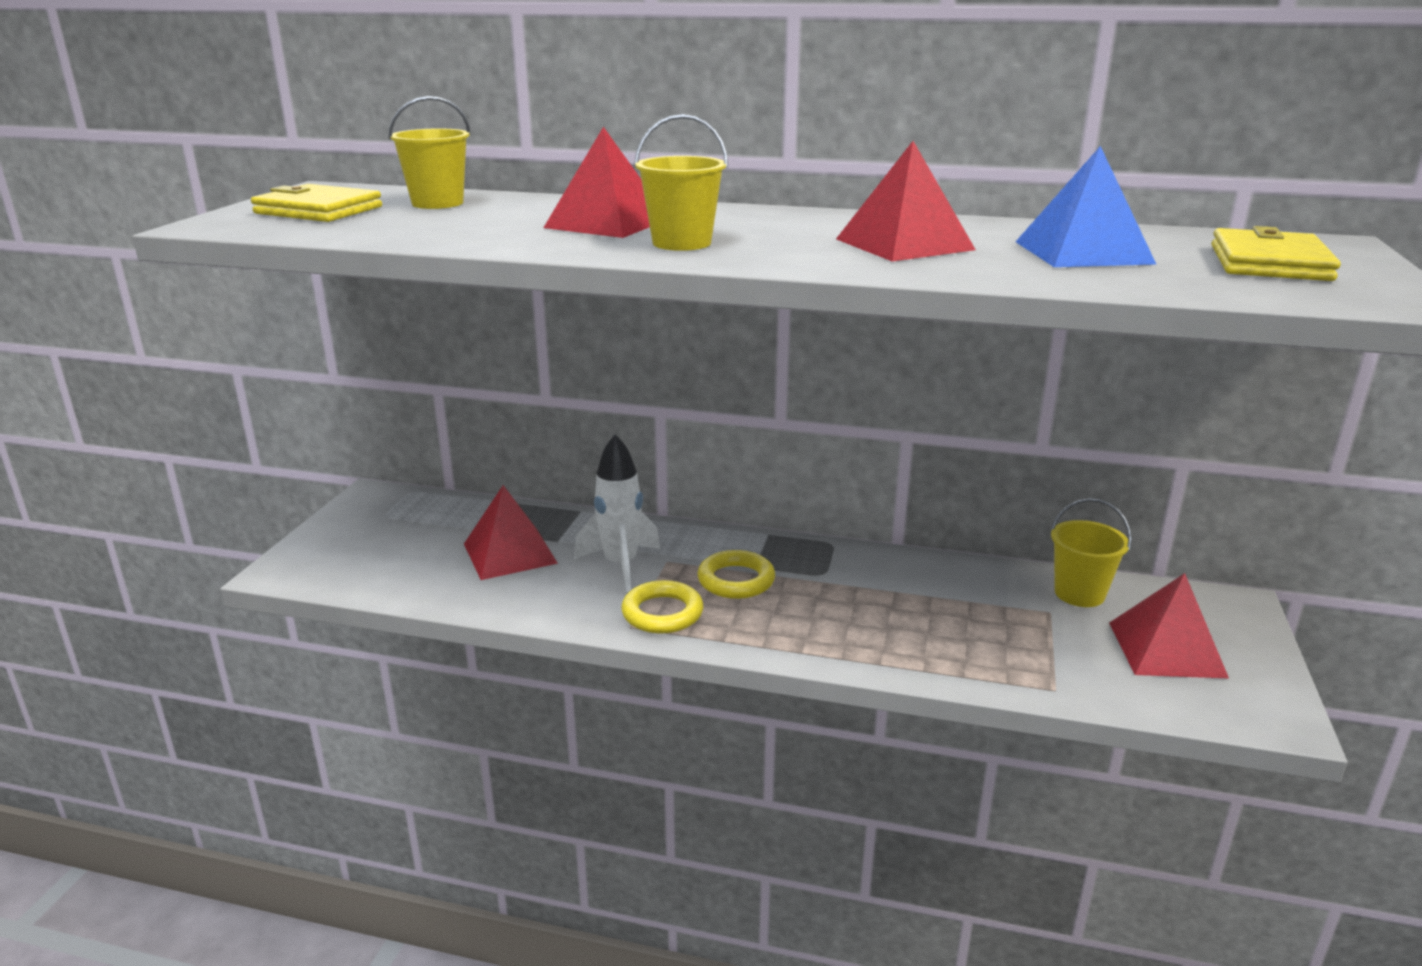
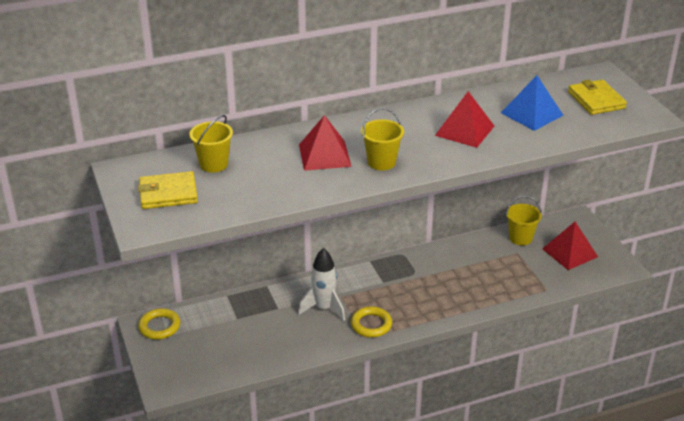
camera: 35 degrees left, 10 degrees up
red pyramid [464,485,558,580] -> none
yellow ring [697,550,775,599] -> yellow ring moved to [138,308,180,339]

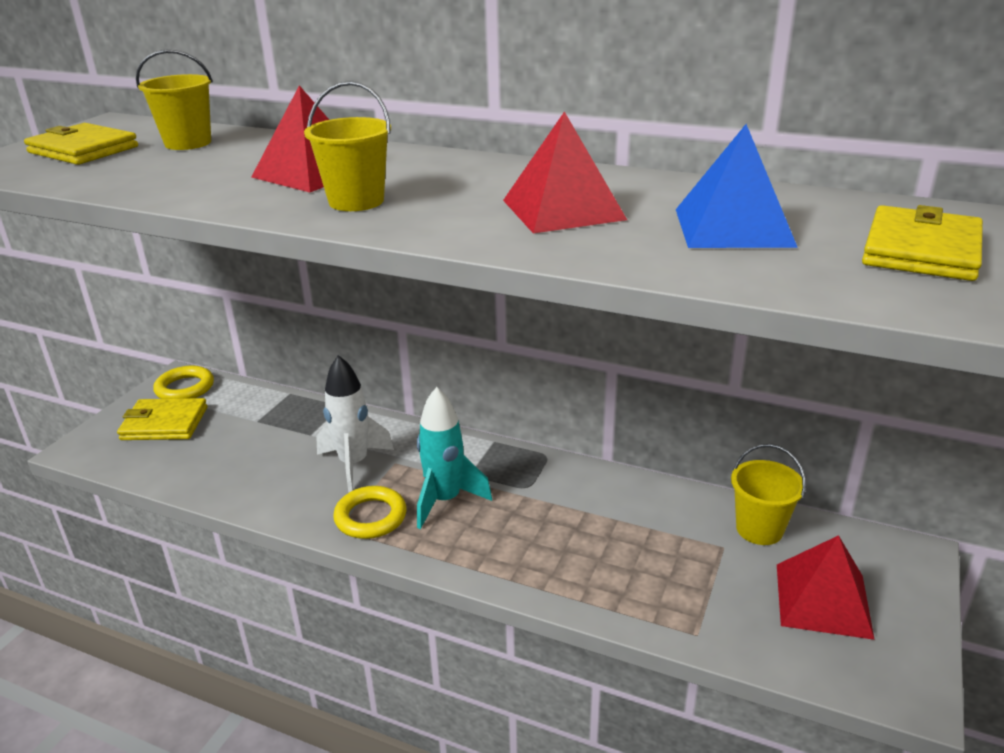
camera: 45 degrees right, 5 degrees down
none -> yellow wallet [117,398,207,440]
none -> turquoise rocket [417,387,492,529]

